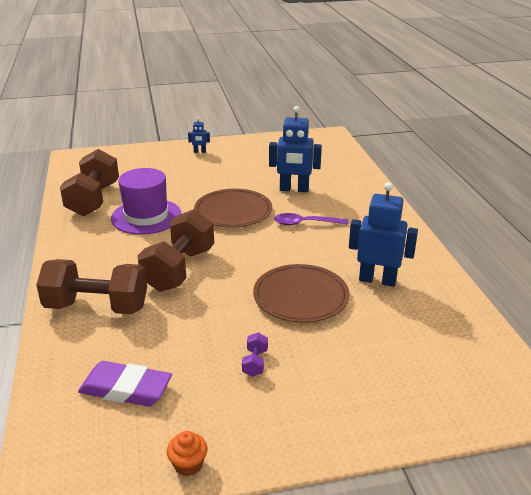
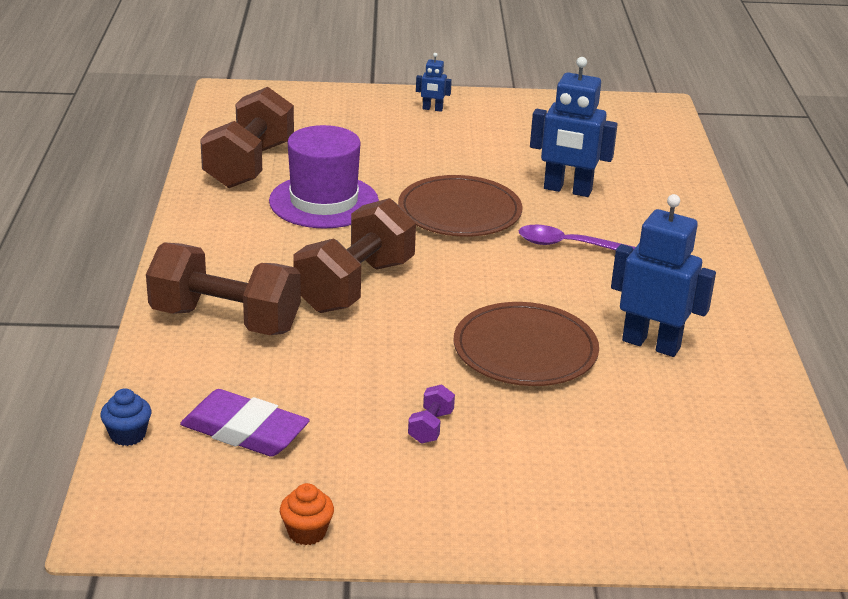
camera: 10 degrees right, 0 degrees up
none -> blue cupcake [100,388,151,446]

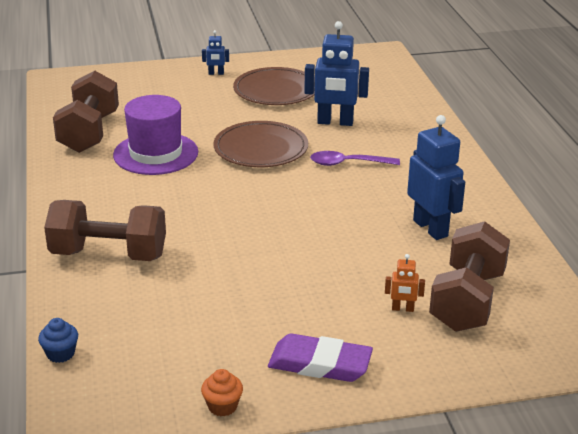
camera: 10 degrees left, 0 degrees up
purple eraser [180,389,310,457] -> purple eraser moved to [268,333,373,382]
brown dumbbell [293,198,416,313] -> brown dumbbell moved to [429,221,510,332]
purple dumbbell [408,384,455,444] -> none
brown plate [453,302,599,386] -> brown plate moved to [233,67,315,105]
blue robot [611,194,716,357] -> blue robot turned 45 degrees clockwise [407,115,465,240]
none -> orange robot [385,254,425,312]

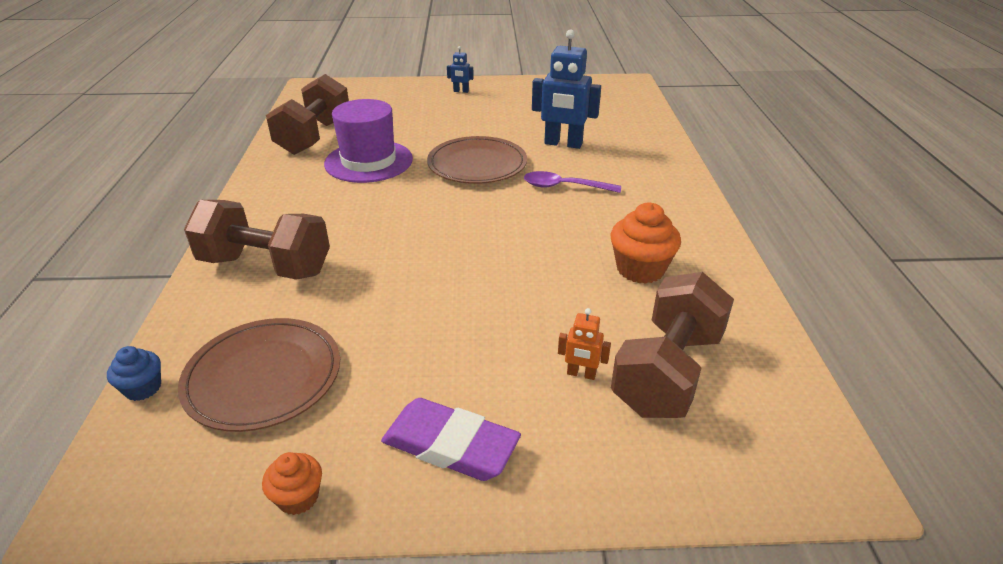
camera: 10 degrees right, 5 degrees up
brown plate [233,67,315,105] -> brown plate moved to [178,318,340,432]
blue robot [407,115,465,240] -> orange cupcake [611,203,681,284]

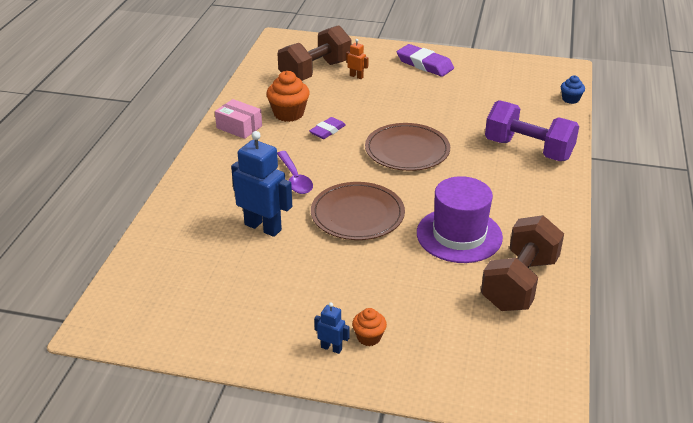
camera: 165 degrees left, 0 degrees up
brown plate [178,318,340,432] -> brown plate moved to [365,123,450,171]
brown dumbbell [184,200,330,280] -> purple dumbbell [485,100,579,161]
orange cupcake [262,452,322,515] -> orange cupcake moved to [352,308,387,346]
purple spoon [524,171,621,193] -> purple spoon turned 45 degrees clockwise [277,151,313,194]
none -> pink box [215,99,262,139]
none -> purple eraser [309,117,346,139]

